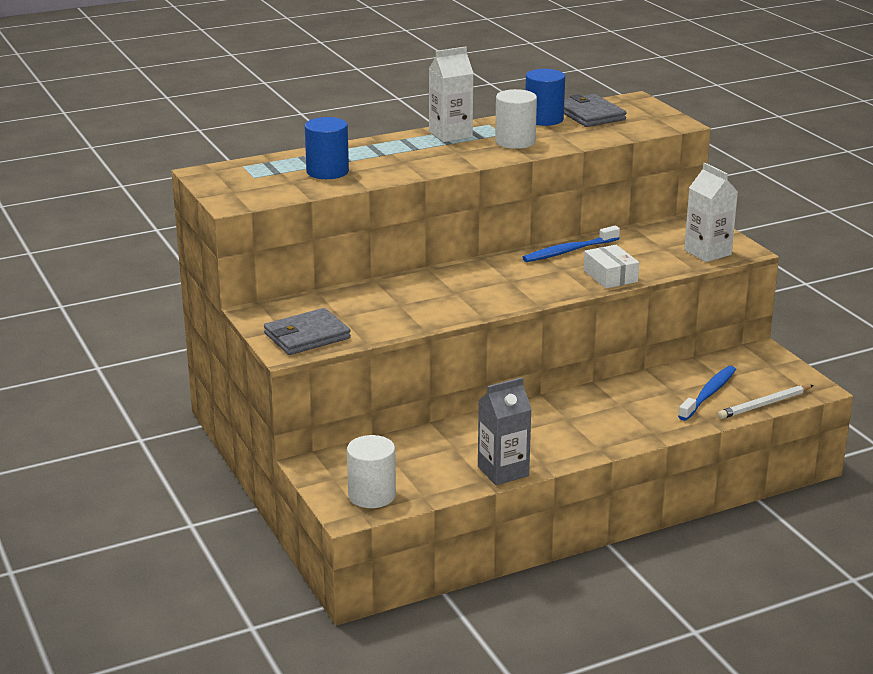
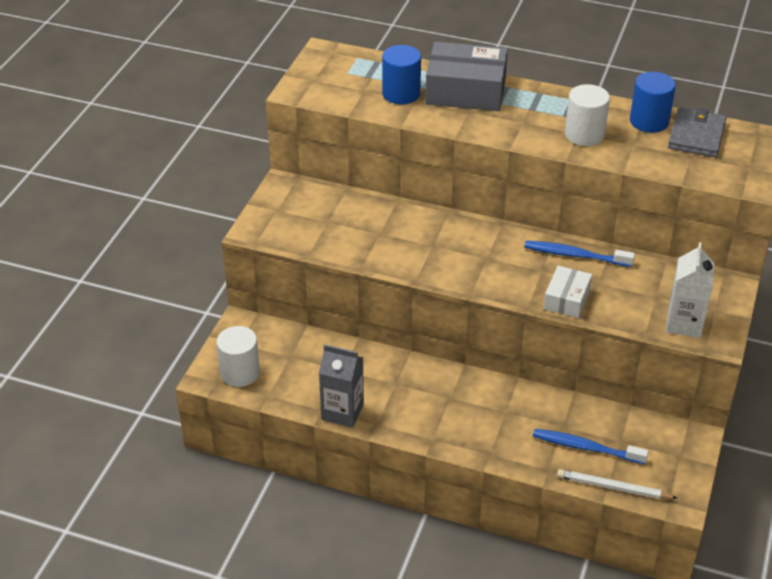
camera: 45 degrees right, 15 degrees up
grey wallet [264,308,351,355] -> none
white carton [429,47,474,142] -> none
blue toothbrush [678,366,736,421] -> blue toothbrush turned 150 degrees counterclockwise [533,429,649,464]
none -> grey box [425,42,508,111]

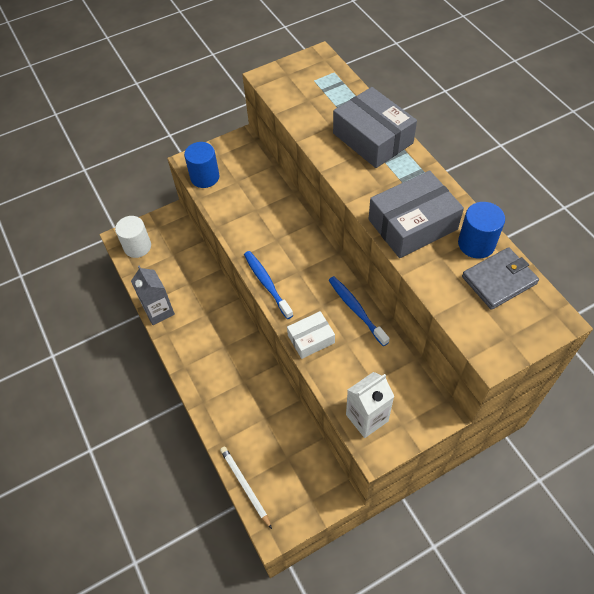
camera: 45 degrees right, 15 degrees up
blue cylinder [382,45,421,104] -> blue cylinder moved to [184,142,220,188]
blue toothbrush [533,429,649,464] -> blue toothbrush moved to [244,251,293,319]
white cylinder [565,84,610,146] -> grey box [369,170,464,258]

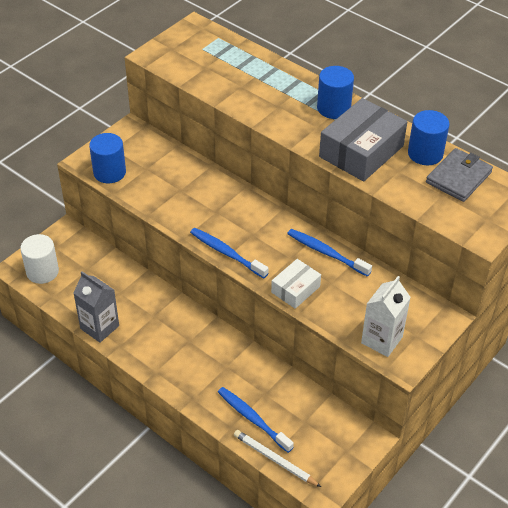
camera: 25 degrees left, 10 degrees down
grey box [333,87,417,168] -> none
none -> blue toothbrush [218,387,294,453]
none -> blue cylinder [317,66,354,119]

